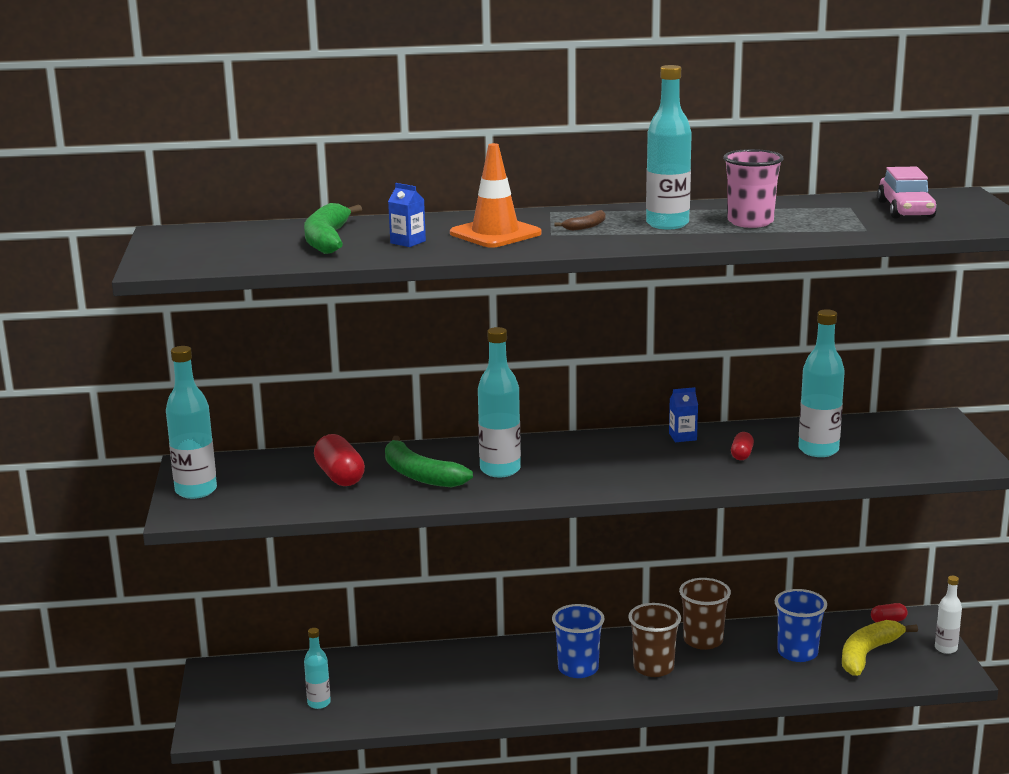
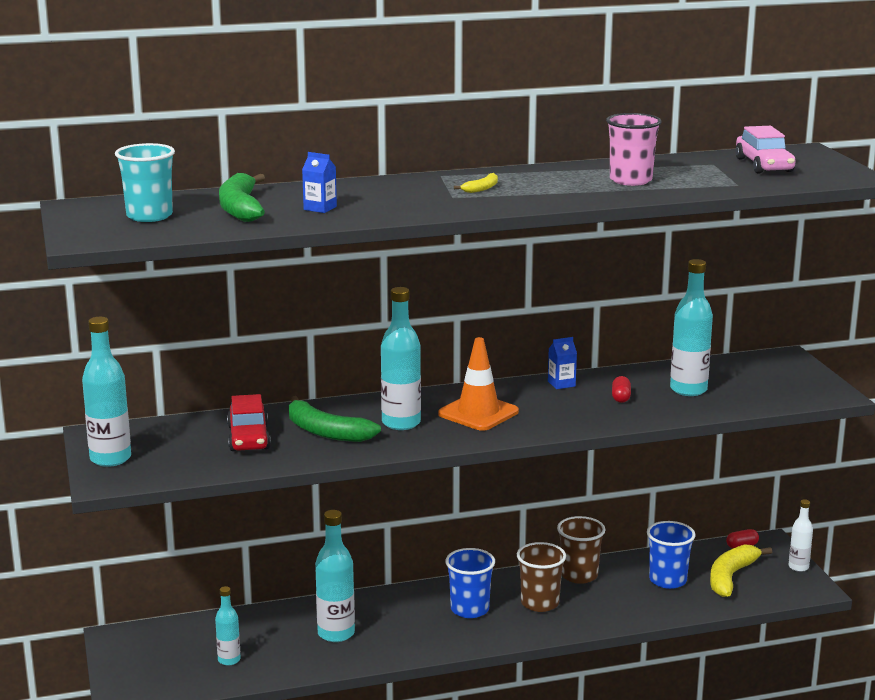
camera: 10 degrees left, 0 degrees up
red capsule [314,434,365,486] -> red car [227,394,271,451]
orange traffic cone [450,143,541,248] -> orange traffic cone moved to [438,337,519,431]
brown banana [554,210,606,231] -> yellow banana [454,173,498,193]
turquoise bottle [646,65,692,229] -> turquoise bottle moved to [315,510,355,642]
none -> turquoise cup [115,143,175,222]

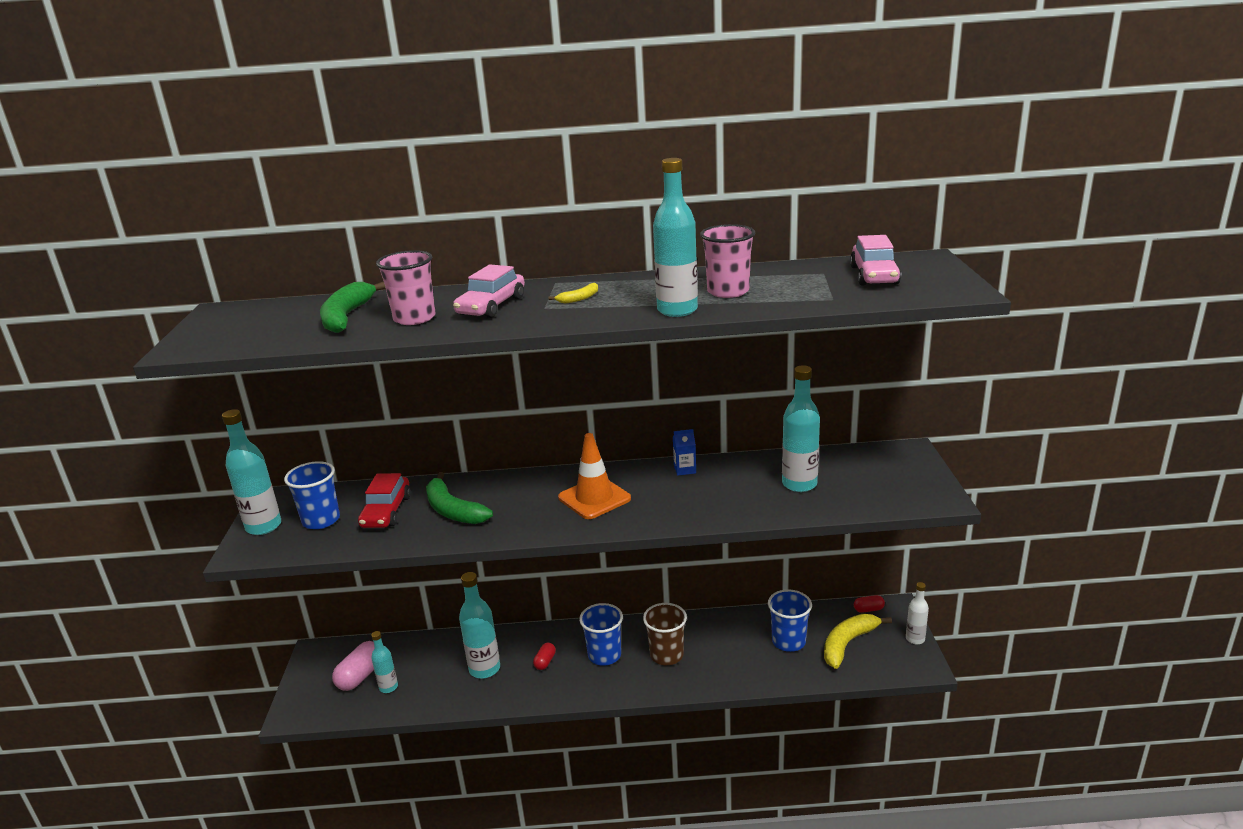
camera: 15 degrees right, 5 degrees up
turquoise cup [115,143,175,222] -> none
blue carton [302,152,337,213] -> pink cup [376,250,436,325]
turquoise bottle [381,287,421,430] -> turquoise bottle moved to [653,158,698,317]
brown cup [557,516,605,584] -> none
red capsule [612,376,631,403] -> red capsule moved to [533,643,556,670]
none -> blue cup [284,461,340,529]
none -> pink capsule [332,641,374,691]
none -> pink car [453,264,525,318]

